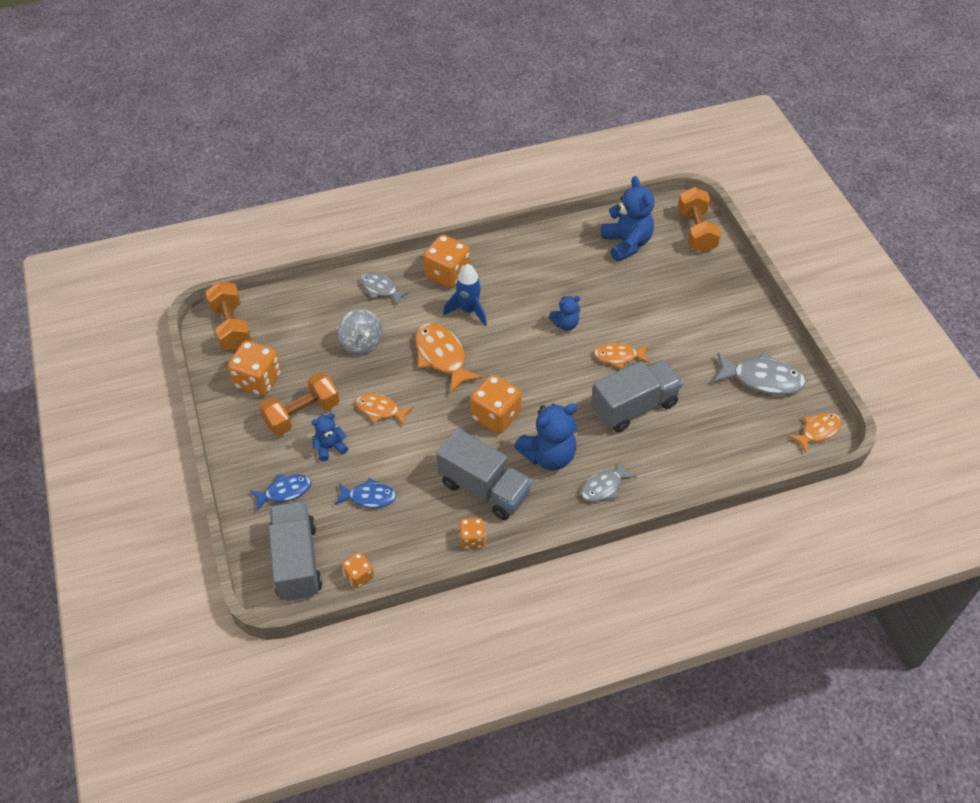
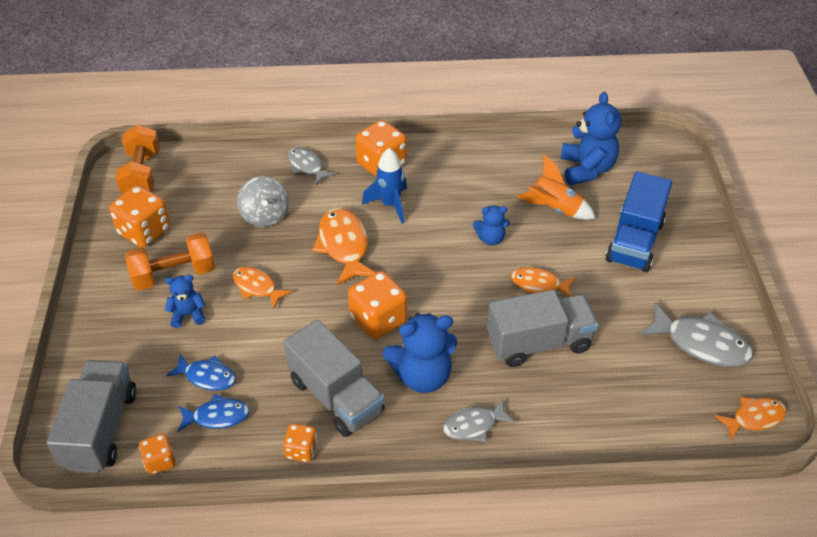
camera: 15 degrees right, 5 degrees down
blue fish [250,474,311,511] -> blue fish moved to [177,394,250,432]
orange dumbbell [678,187,721,253] -> none
none -> orange rocket [517,155,596,220]
none -> blue truck [606,171,672,272]

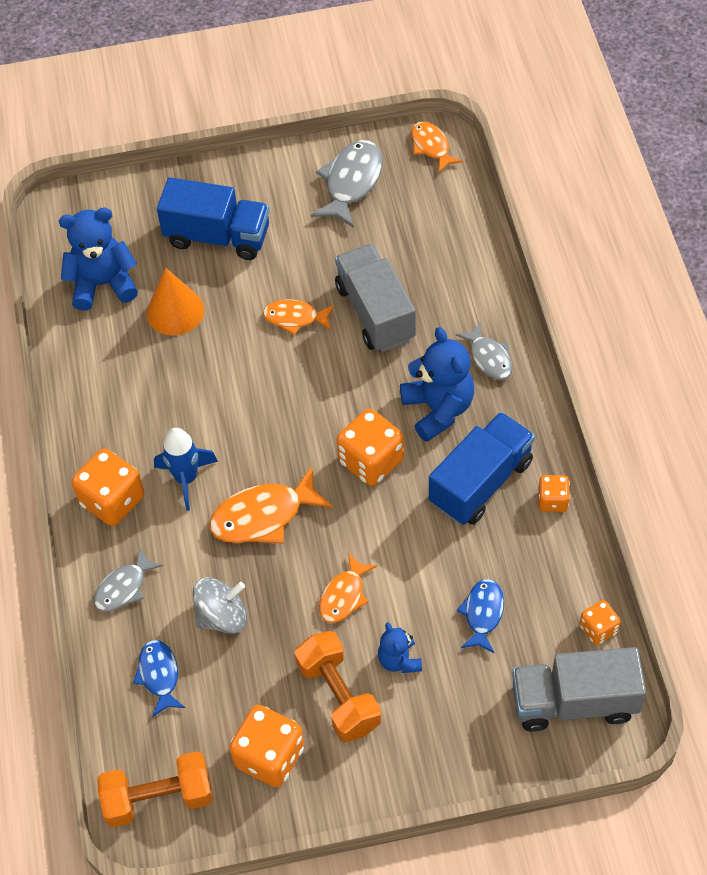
camera: 95 degrees left, 10 degrees up
blue fish [177,394,250,432] -> blue fish moved to [133,640,185,717]
grey truck [284,320,385,437] -> blue truck [429,412,535,525]
blue teddy bear [473,205,510,246] -> none
orange fish [511,267,576,297] -> orange fish turned 90 degrees clockwise [263,300,334,335]
orange rocket [517,155,596,220] -> orange cone [147,268,204,335]

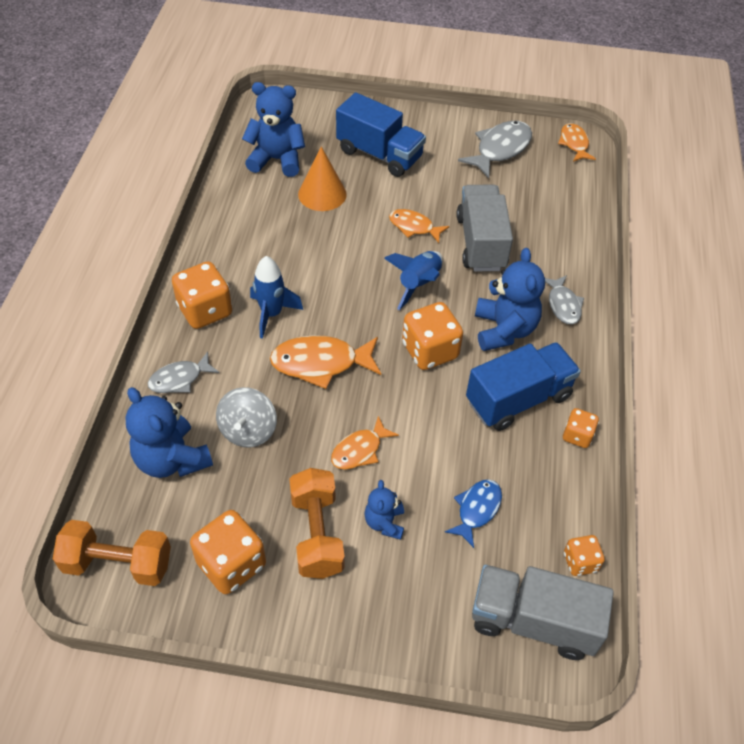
camera: 15 degrees right, 5 degrees down
blue fish [133,640,185,717] -> blue teddy bear [125,387,213,478]
grey spinning top [193,577,247,634] -> grey spinning top turned 105 degrees clockwise [216,387,277,448]
none -> blue rocket [384,251,443,310]

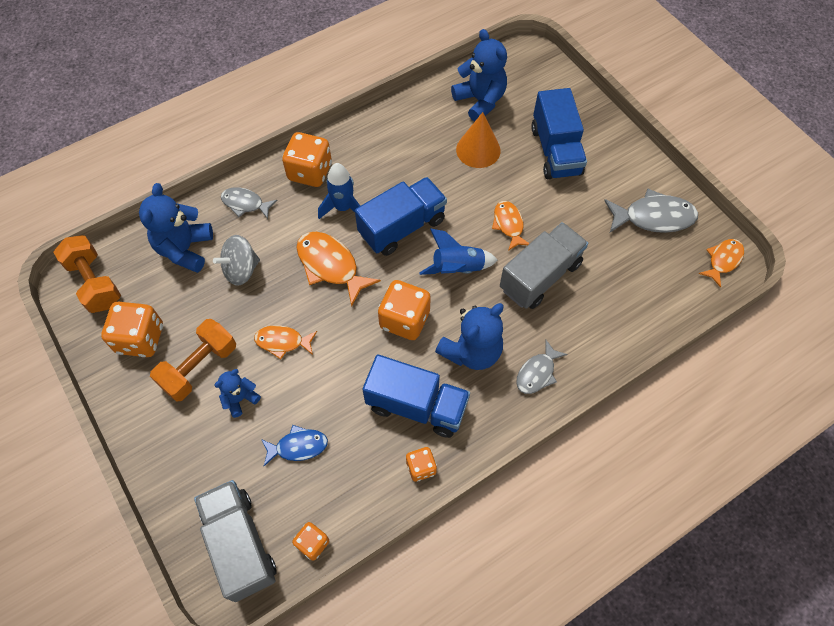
camera: 50 degrees right, 10 degrees up
none -> blue truck [355,177,447,256]

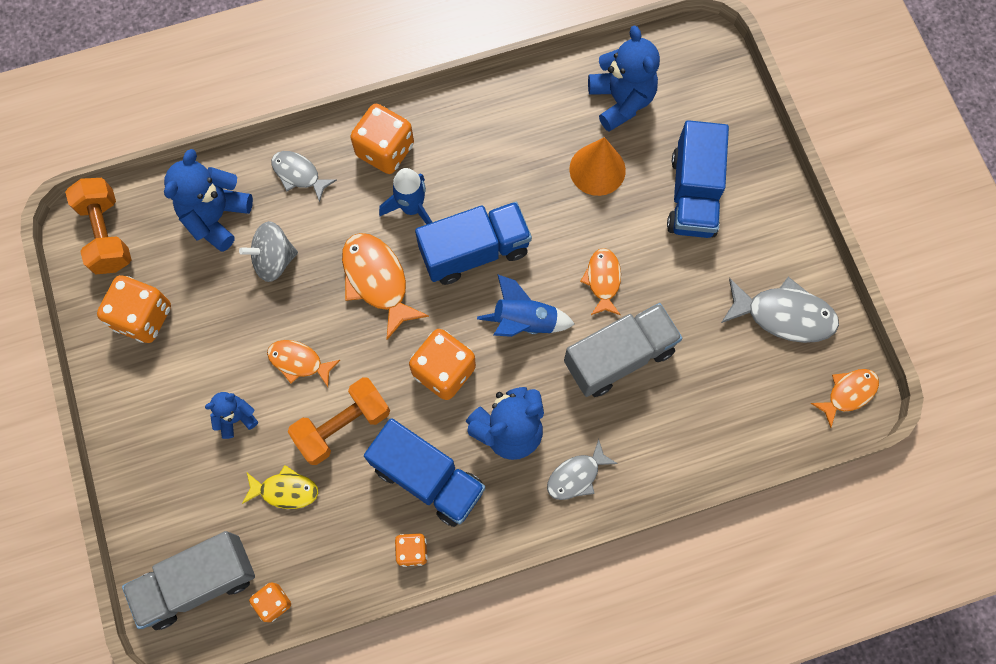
camera: 15 degrees right, 10 degrees up
orange dumbbell [150,319,236,402] -> orange dumbbell moved to [288,377,390,465]
grey truck [194,480,277,602] -> grey truck turned 105 degrees counterclockwise [122,531,255,630]
blue fish [261,425,328,466] -> yellow fish [242,465,318,509]

